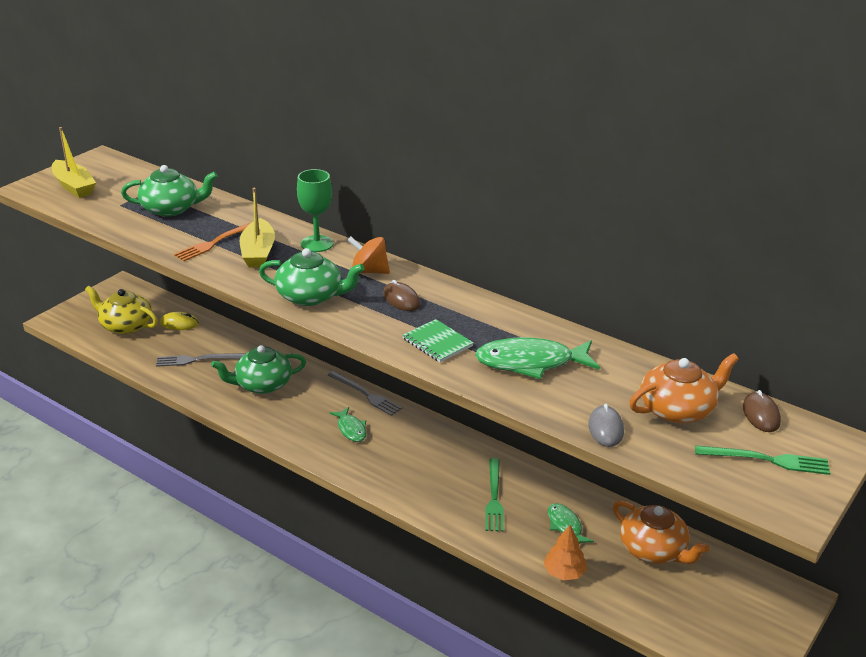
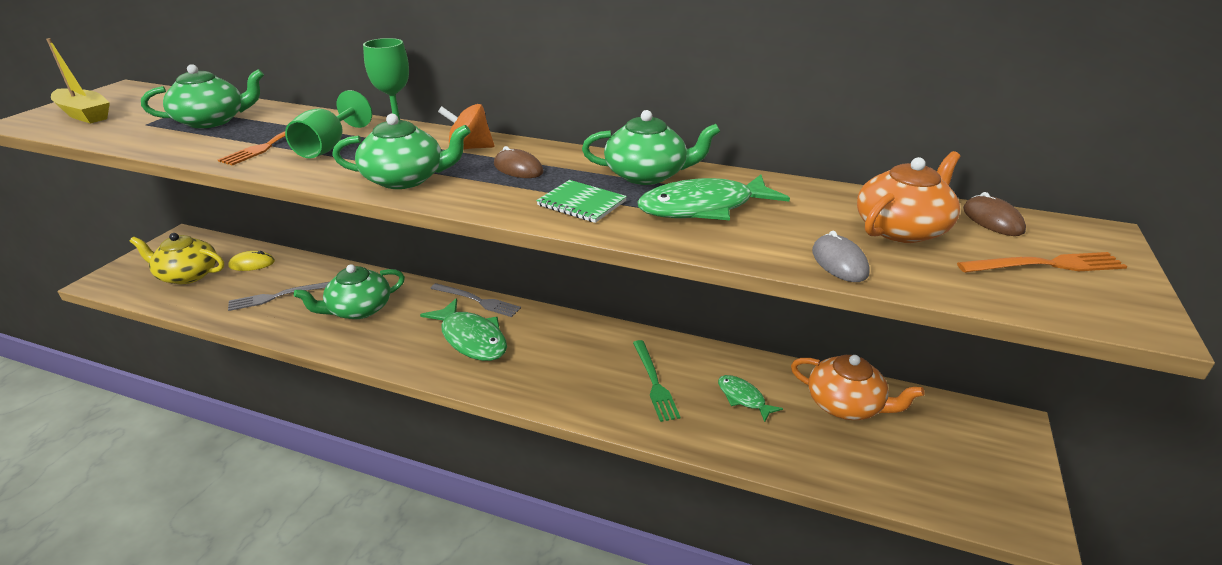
camera: 15 degrees left, 0 degrees up
yellow boat [240,188,275,268] -> green goblet [285,90,372,159]
green fish [329,407,366,442] -> green fish [420,298,507,361], size x1.79
orange tree [544,525,587,580] -> none
green fork [695,445,830,475] -> orange fork [957,252,1127,273]
none -> green teapot [582,110,720,185]

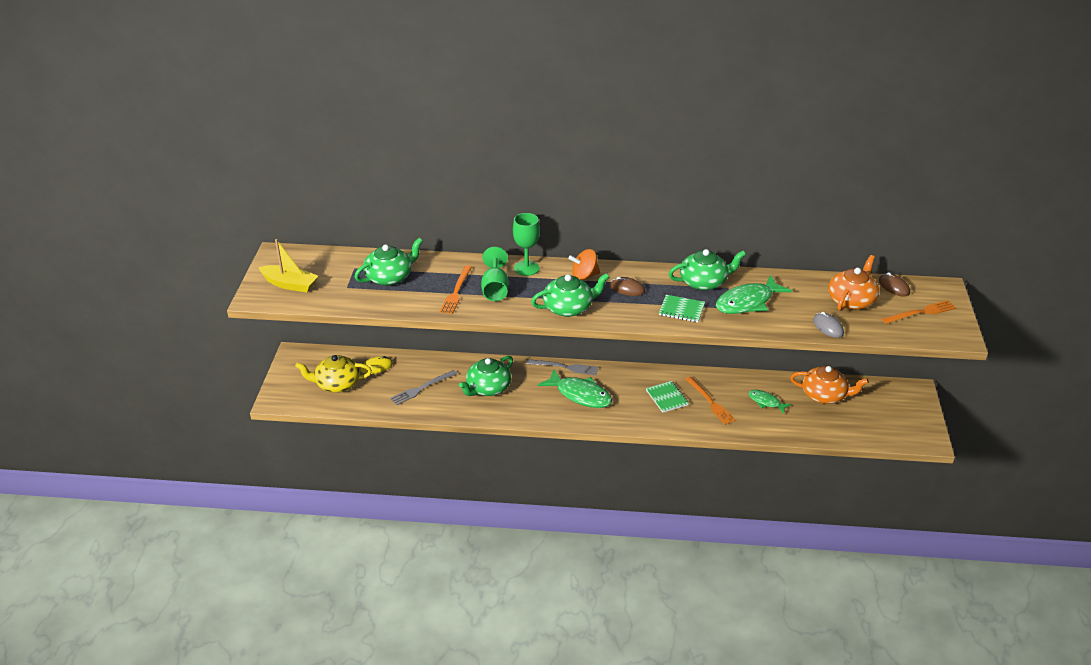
camera: 15 degrees left, 5 degrees up
green fork [633,340,680,422] -> orange fork [685,377,736,425]
none -> green notebook [646,381,689,413]

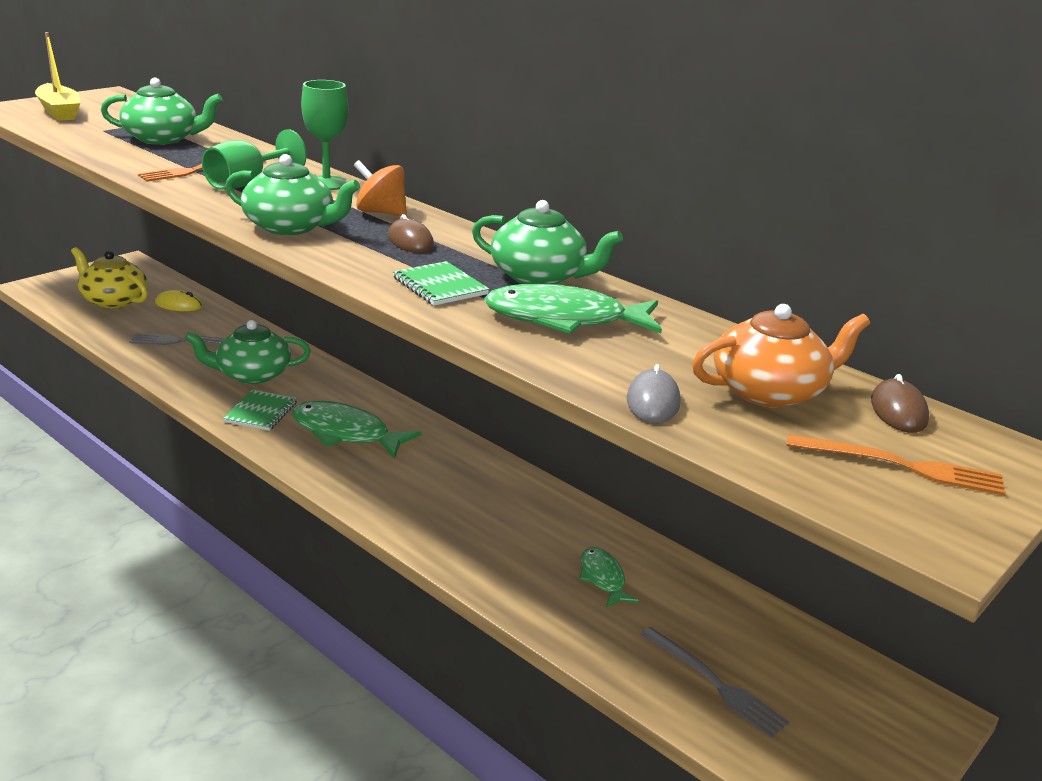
camera: 35 degrees right, 10 degrees down
grey fork [526,359,598,375] -> grey fork moved to [640,627,789,738]
green fish [538,369,612,408] -> green fish turned 135 degrees clockwise [292,401,422,459]
green notebook [646,381,689,413] -> green notebook moved to [223,389,297,431]
orange fork [685,377,736,425] -> none
orange teapot [790,366,869,404] -> none

